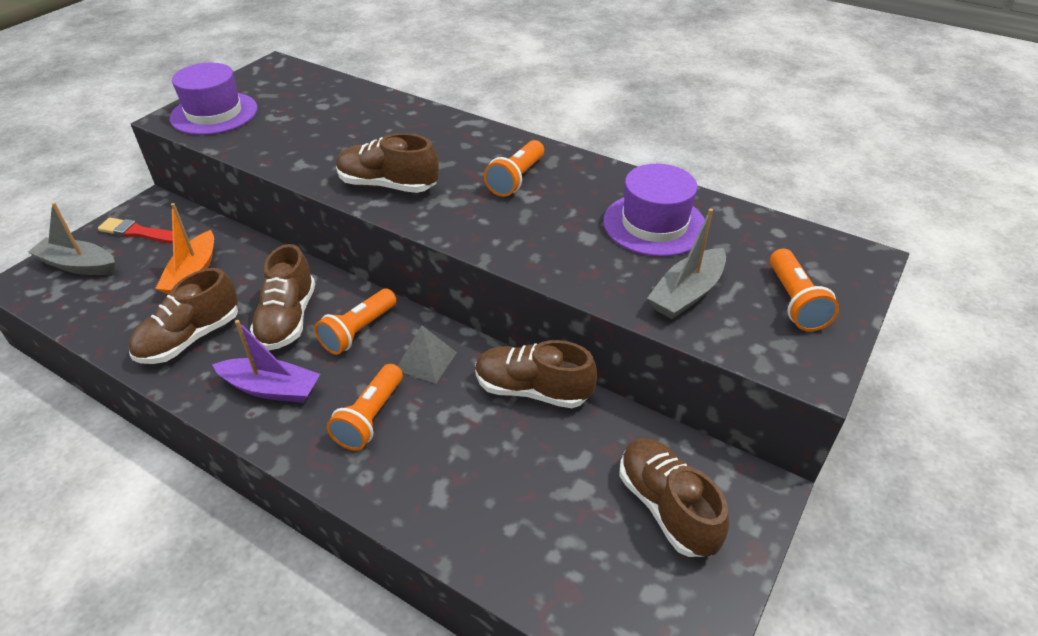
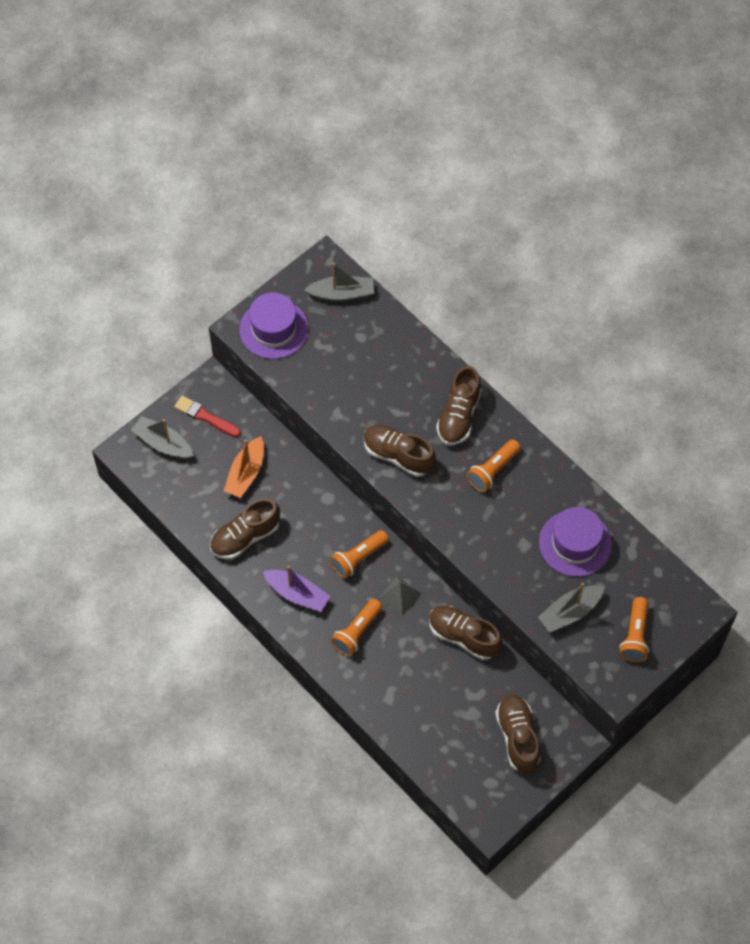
camera: 15 degrees right, 20 degrees up
brown shoe [250,244,315,350] -> brown shoe moved to [436,366,481,445]
none -> grey boat [304,263,374,301]

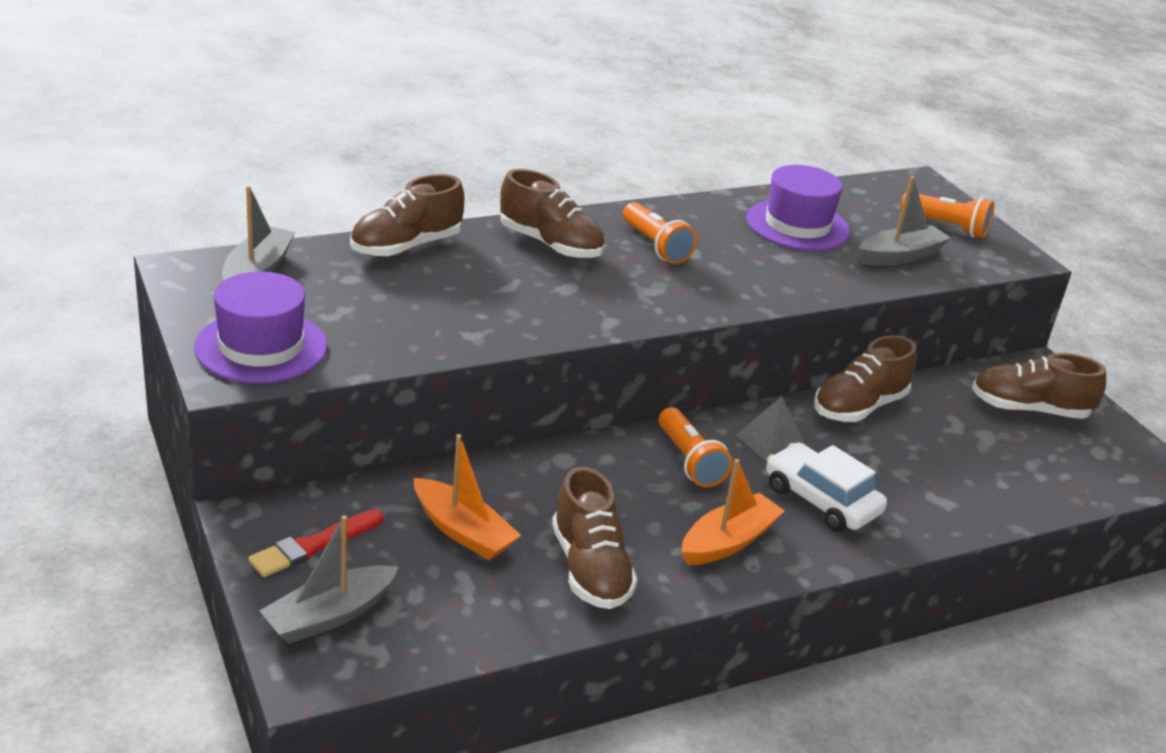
camera: 75 degrees left, 30 degrees down
purple boat [263,566,330,612] -> orange boat [681,459,785,565]
orange flashlight [331,599,382,656] -> white car [766,442,887,532]
brown shoe [364,425,436,477] -> brown shoe moved to [350,174,464,257]
grey boat [538,583,605,633] -> grey boat turned 105 degrees counterclockwise [859,176,951,265]

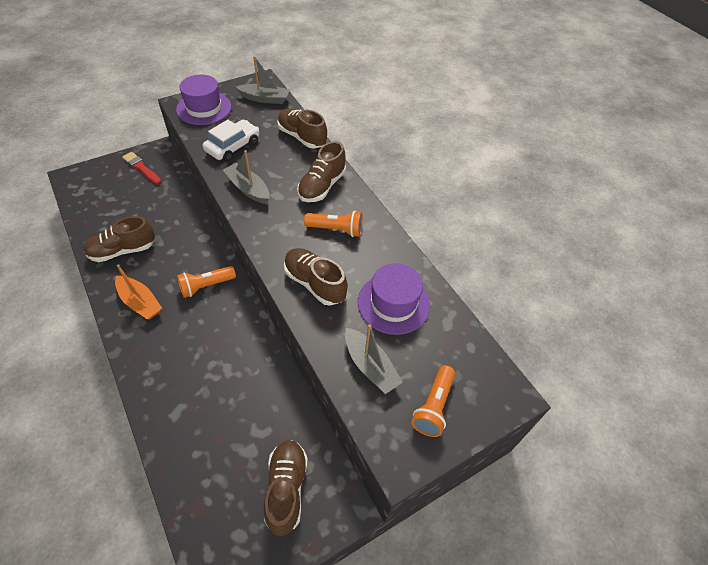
camera: 85 degrees right, 20 degrees up
grey boat [260,515,399,644] -> grey boat moved to [223,150,269,204]
orange boat [414,434,521,560] -> none
orange flashlight [623,202,697,264] -> orange flashlight turned 135 degrees counterclockwise [304,211,363,237]
grey pyramid [736,396,805,462] -> none
white car [766,442,887,532] -> white car moved to [203,120,259,162]
brown shoe [814,335,917,422] -> brown shoe moved to [284,248,348,306]

